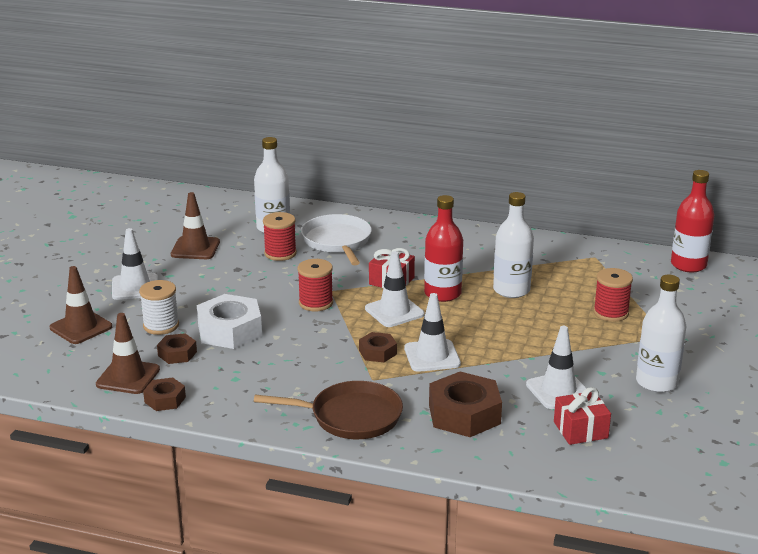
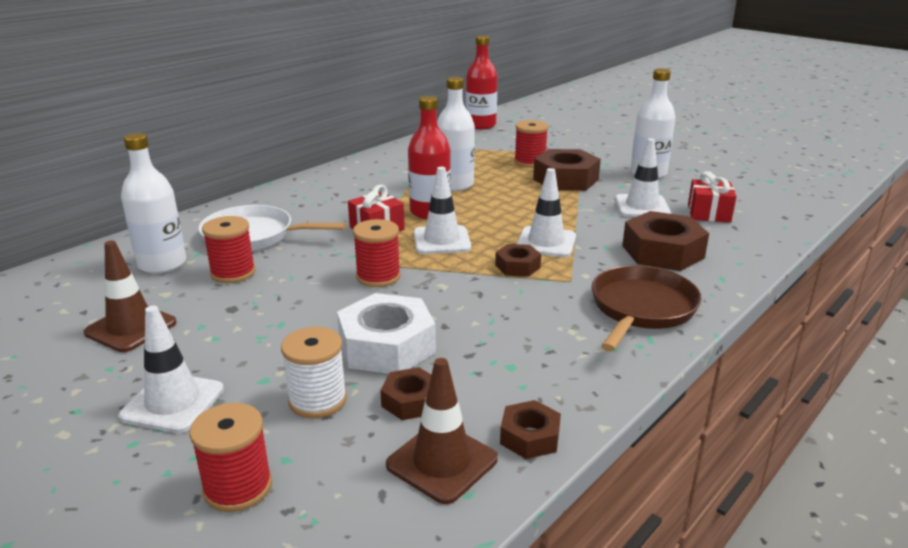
camera: 65 degrees left, 0 degrees up
brown traffic cone [50,266,112,344] -> red spool [189,403,272,512]
none -> brown nut [533,149,601,191]

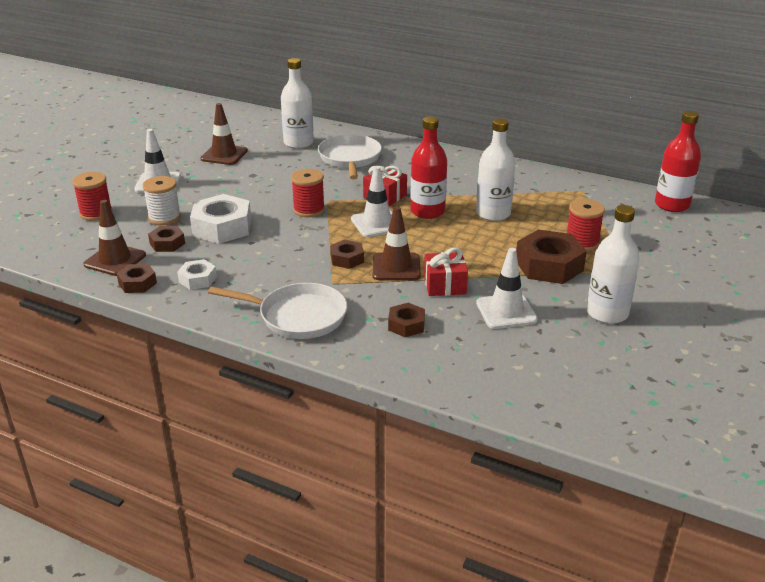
camera: 75 degrees right, 5 degrees up
red spool [202,216,255,283] -> none
white traffic cone [517,168,576,257] -> brown traffic cone [373,206,421,280]
brown pan [591,265,702,351] -> white pan [208,283,347,339]
brown nut [622,211,709,271] -> brown nut [388,303,425,337], size x0.54
red gift [688,171,736,223] -> red gift moved to [424,247,468,296]
none -> white nut [177,259,217,290]

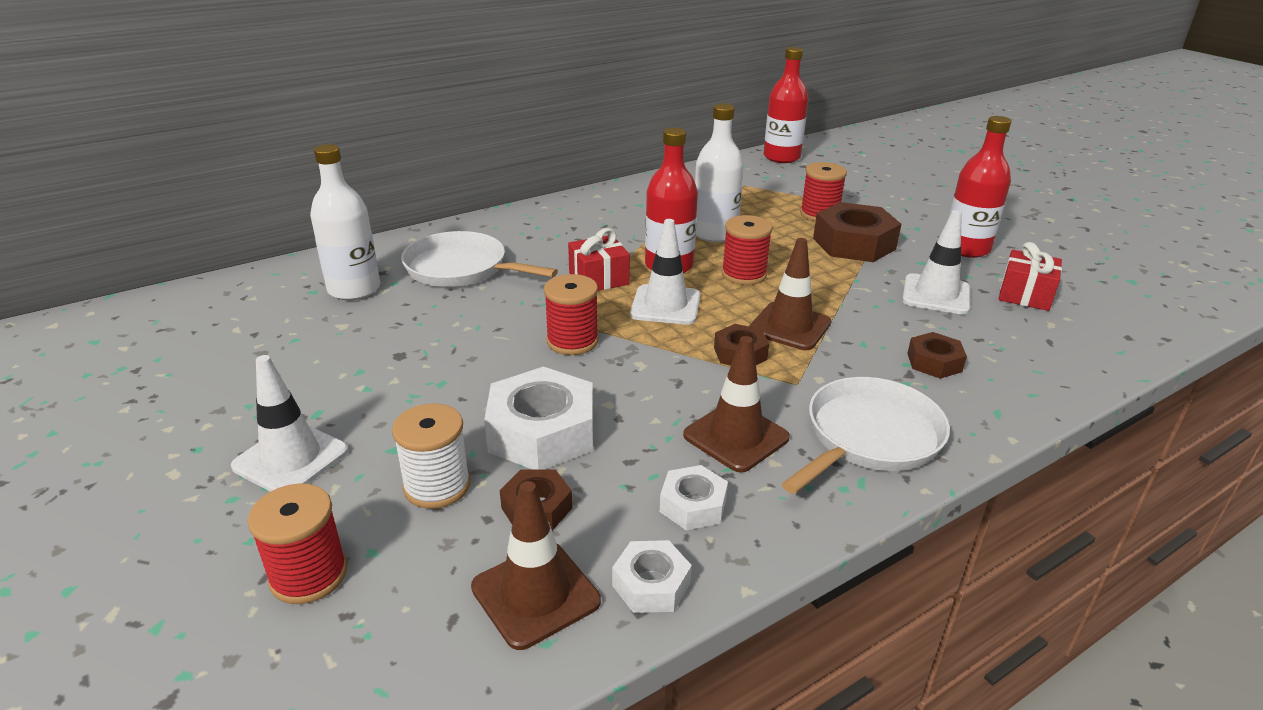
camera: 60 degrees left, 0 degrees up
brown nut [116,264,157,293] -> white nut [612,540,692,613]
brown traffic cone [200,103,248,165] -> brown traffic cone moved to [683,336,790,473]
red gift [424,247,468,296] -> red gift moved to [999,242,1062,311]
white bottle [587,205,640,324] -> red bottle [948,116,1011,258]
none -> red spool [721,215,773,285]

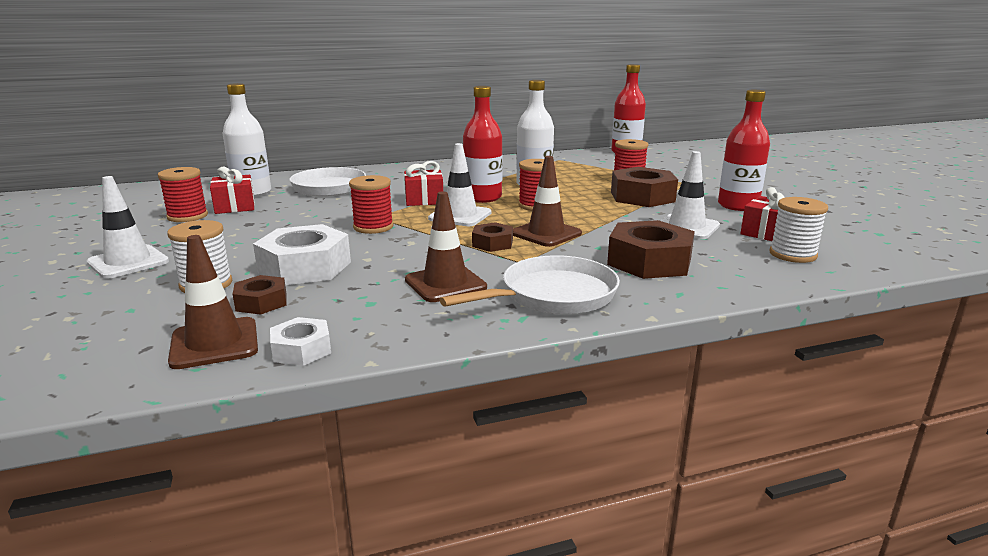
camera: 15 degrees right, 10 degrees down
red spool [247,483,347,604] -> red spool moved to [158,167,208,222]
white nut [660,465,728,530] -> none
brown nut [907,332,967,379] -> brown nut [607,220,695,279], size x1.85
none -> red gift [210,167,255,214]
none -> white spool [770,197,828,263]

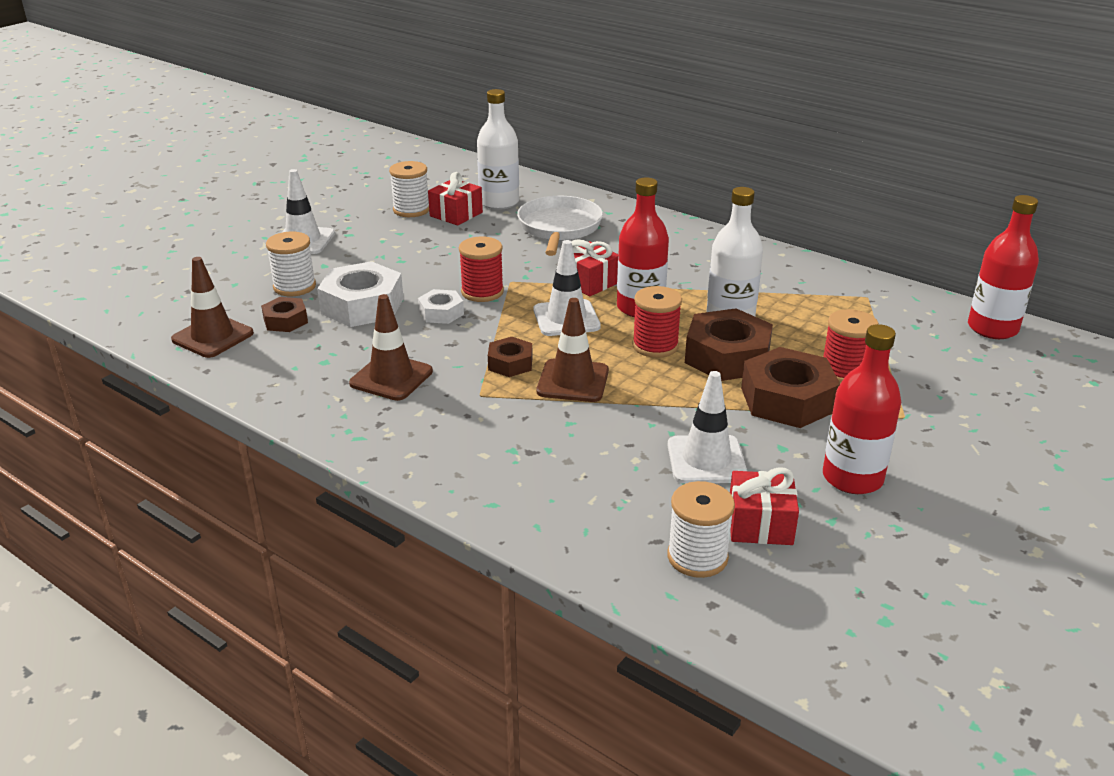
camera: 55 degrees right, 10 degrees up
red spool [158,167,208,222] -> white spool [389,161,429,217]
white nut [270,317,331,366] -> white nut moved to [418,289,464,324]
white pan [439,255,620,314] -> none
brown nut [607,220,695,279] -> brown nut moved to [685,308,773,381]

